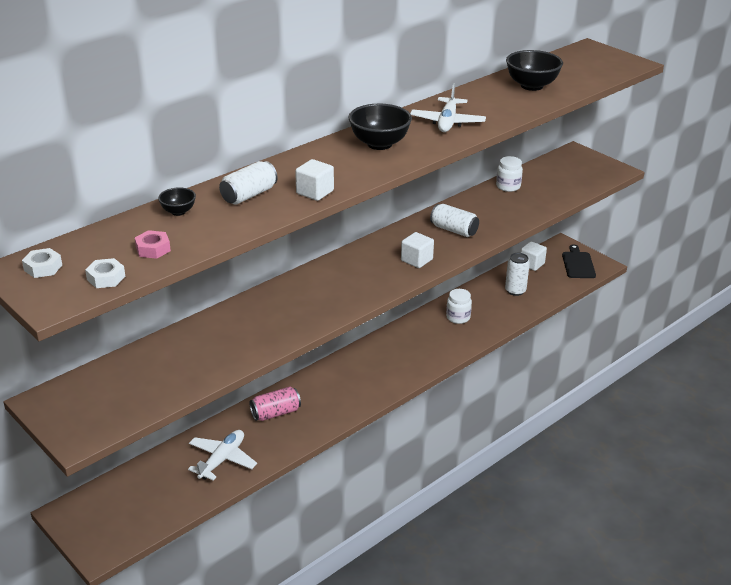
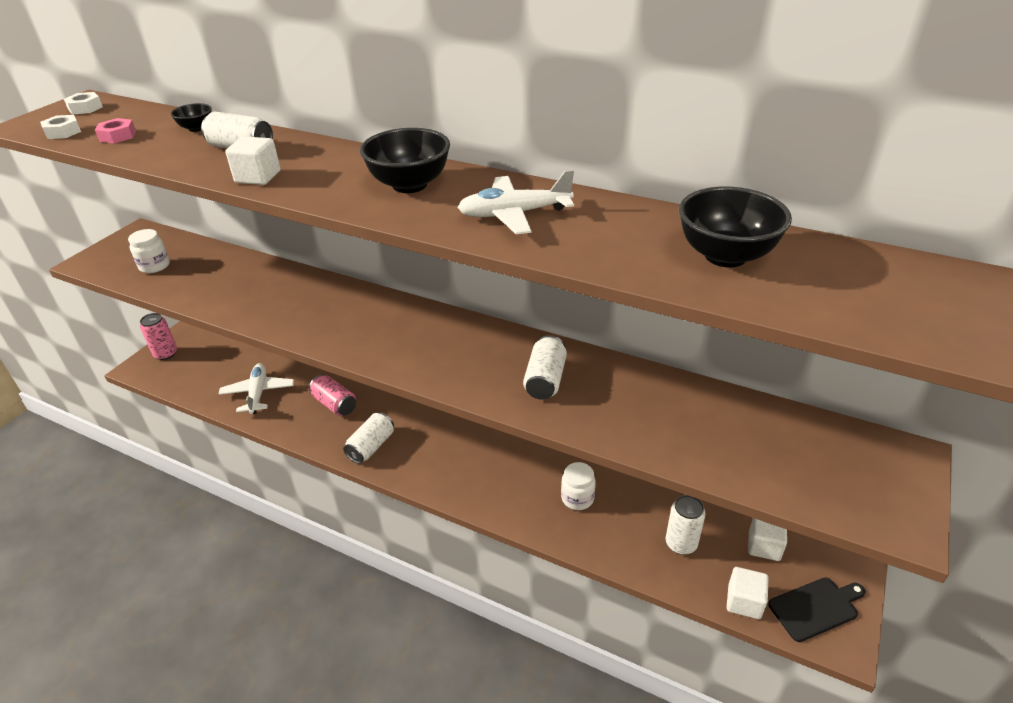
camera: 70 degrees right, 5 degrees up
white plane [188,430,257,481] -> white plane turned 105 degrees counterclockwise [219,363,294,414]
white cube [401,232,434,268] -> white cube moved to [727,567,769,619]
white jar [496,156,523,192] -> white jar moved to [128,229,170,273]
none -> pink can [140,313,177,360]
none -> white can [343,412,394,464]

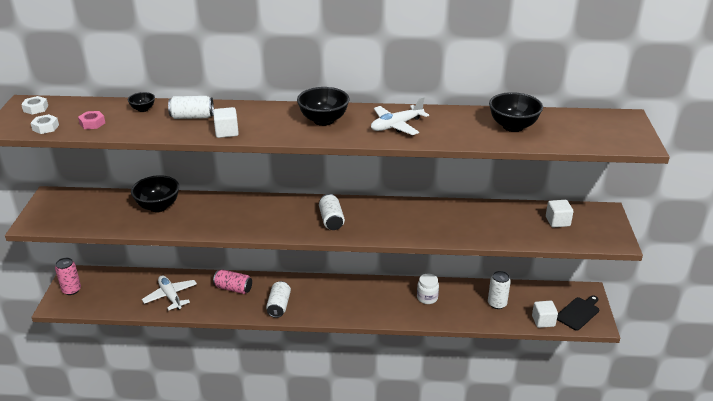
camera: 25 degrees left, 5 degrees down
white jar [128,229,170,273] -> none
white can [523,335,567,400] -> white can moved to [319,194,345,230]
white cube [748,518,787,561] -> white cube moved to [546,200,574,228]
none -> black bowl [131,175,179,212]

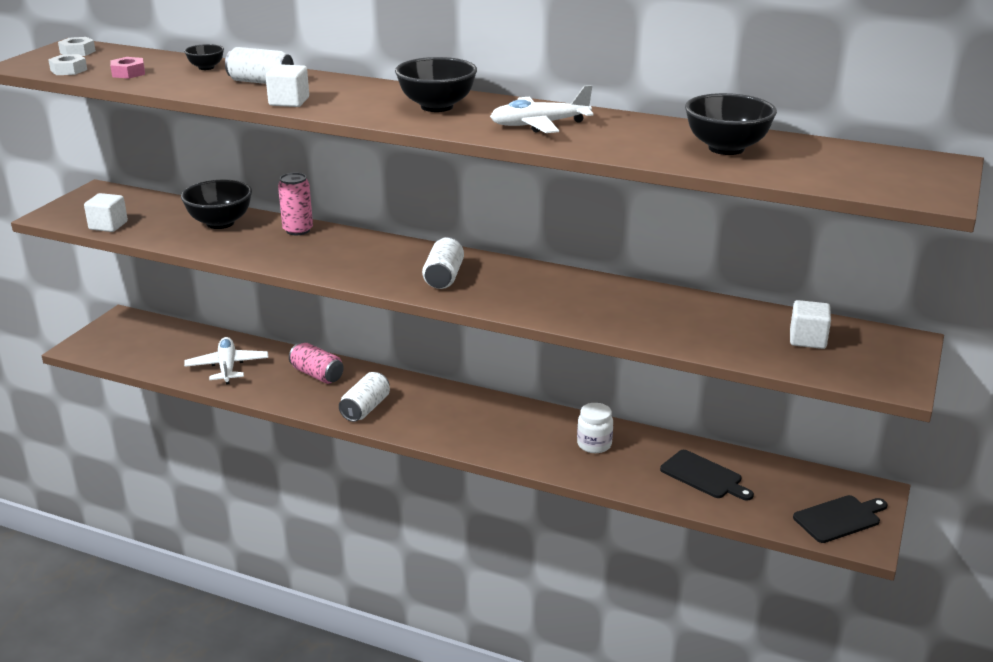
camera: 20 degrees right, 5 degrees down
pink can [55,258,81,295] -> pink can moved to [278,173,313,235]
white can [488,271,511,309] -> black cutting board [660,450,754,501]
white cube [532,301,558,328] -> white cube moved to [84,193,128,232]

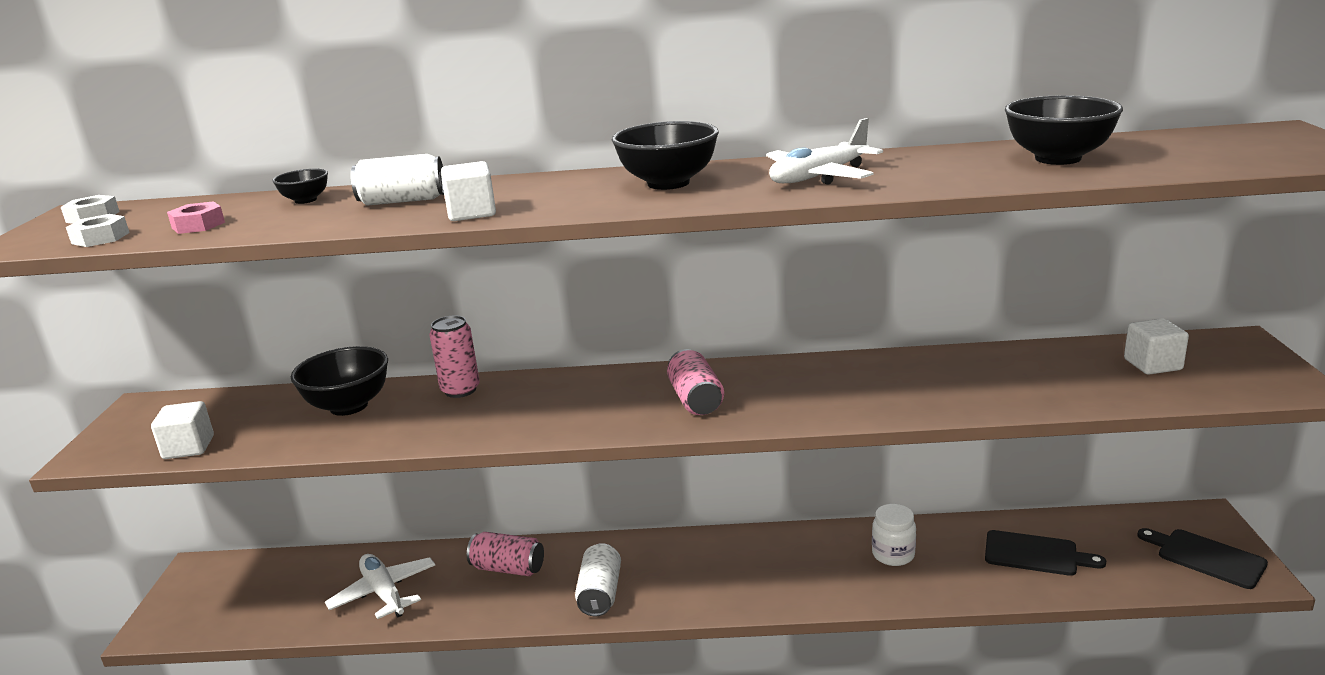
camera: 20 degrees left, 5 degrees down
white can [422,237,464,289] -> pink can [667,349,724,415]
black cutting board [793,495,888,543] -> black cutting board turned 90 degrees counterclockwise [1137,528,1268,589]

